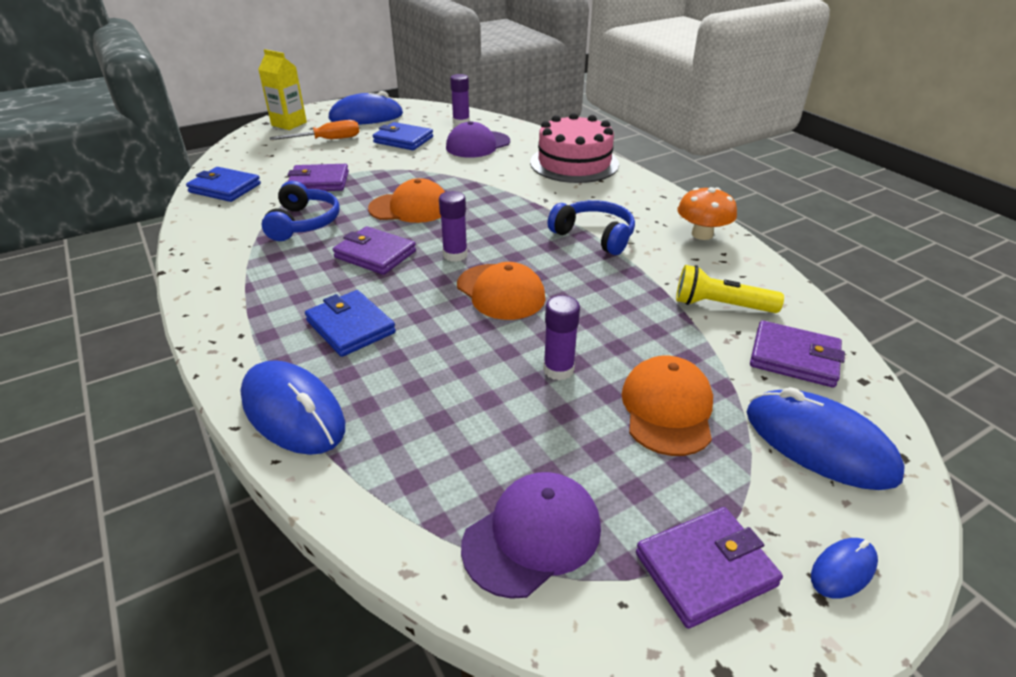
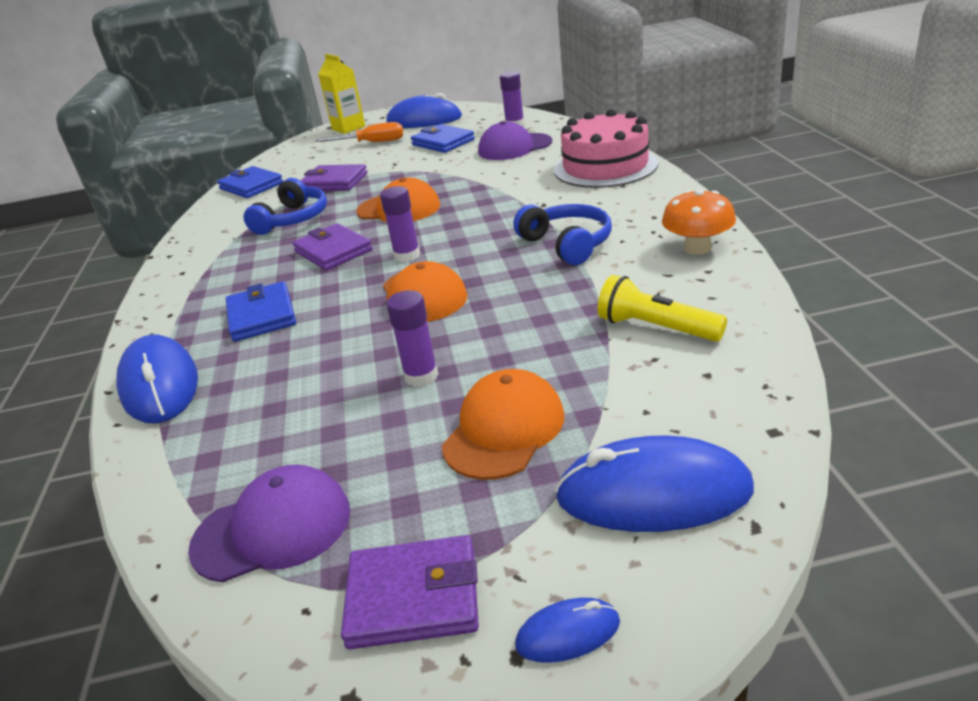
camera: 25 degrees right, 5 degrees down
blue mouse [746,387,905,490] -> blue mouse turned 60 degrees counterclockwise [555,435,754,532]
purple wallet [750,321,845,388] -> none

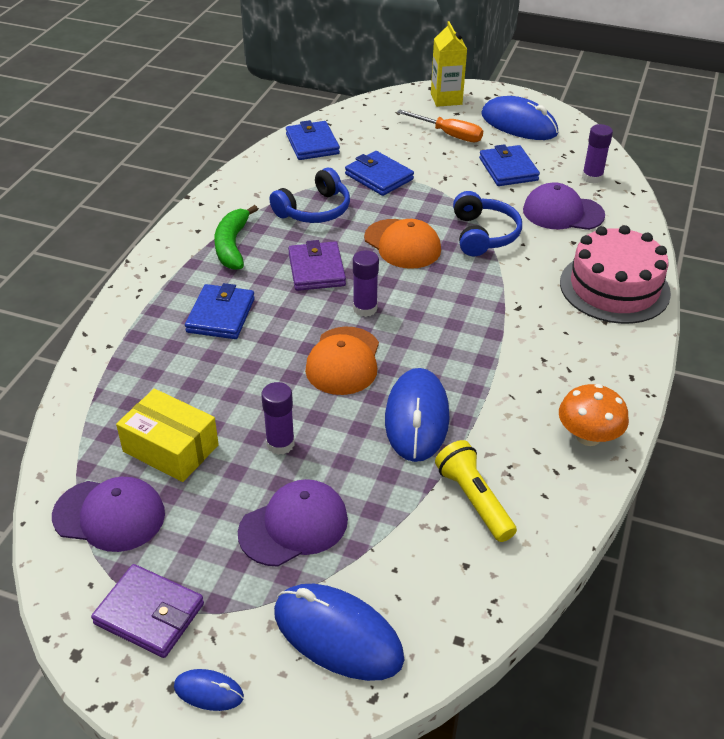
camera: 25 degrees right, 10 degrees up
blue mouse [116,335,198,423] -> blue mouse moved to [385,368,450,462]
purple wallet [300,164,368,191] -> blue wallet [345,151,414,196]
orange cap [442,369,564,480] -> purple cap [238,479,348,566]
blue headphones [513,204,612,265] -> blue headphones moved to [453,191,522,256]
none -> yellow box [116,389,219,482]
none -> green banana [214,205,258,270]

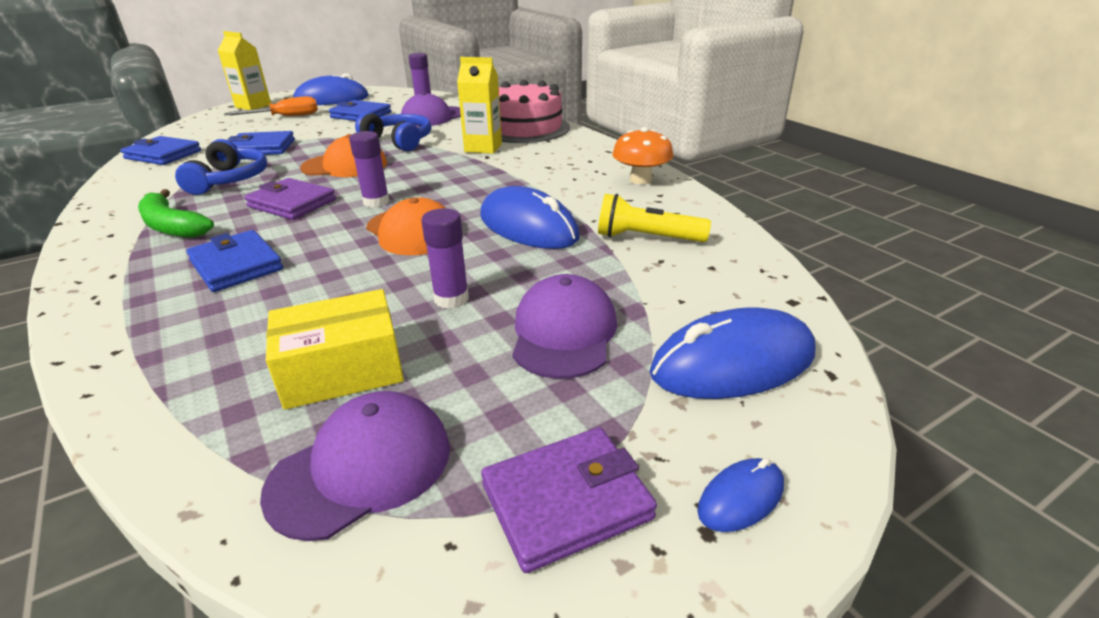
camera: 50 degrees left, 10 degrees down
none -> yellow carton [457,57,502,154]

